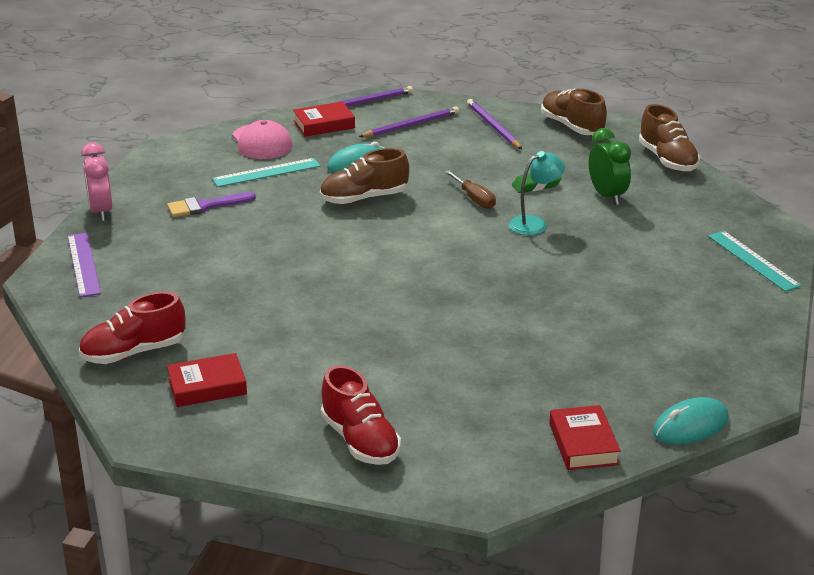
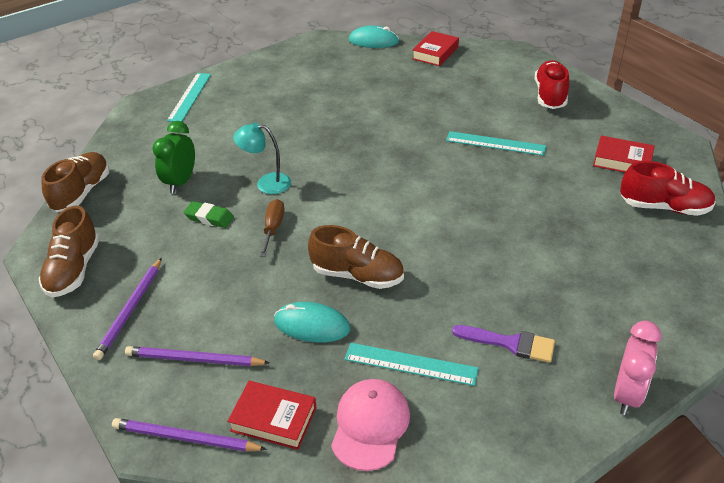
camera: 140 degrees left, 10 degrees up
purple ruler [68,233,101,297] -> none
none -> turquoise ruler [446,131,546,156]

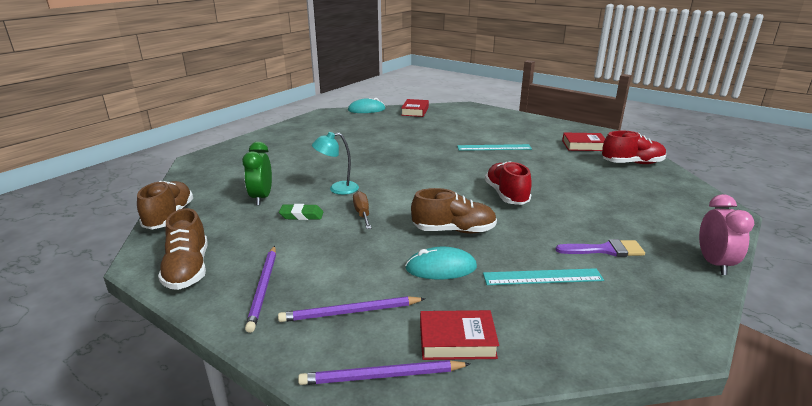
camera: 20 degrees left, 15 degrees down
turquoise ruler [167,73,211,122] -> none
pink cap [331,379,410,471] -> none
red shoe [535,60,569,109] -> red shoe moved to [485,161,532,205]

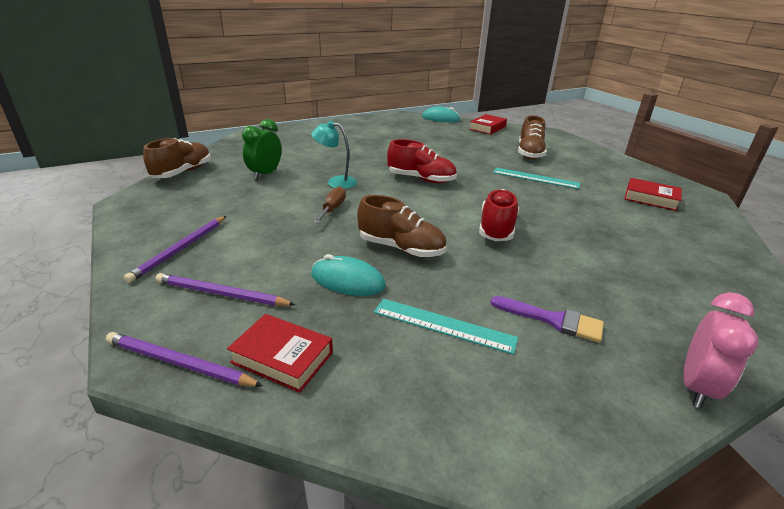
camera: 25 degrees right, 5 degrees up
brown shoe [158,208,207,290] -> brown shoe moved to [518,116,547,159]
green eraser [279,204,323,220] -> none
red shoe [602,131,666,164] -> red shoe moved to [387,139,457,183]

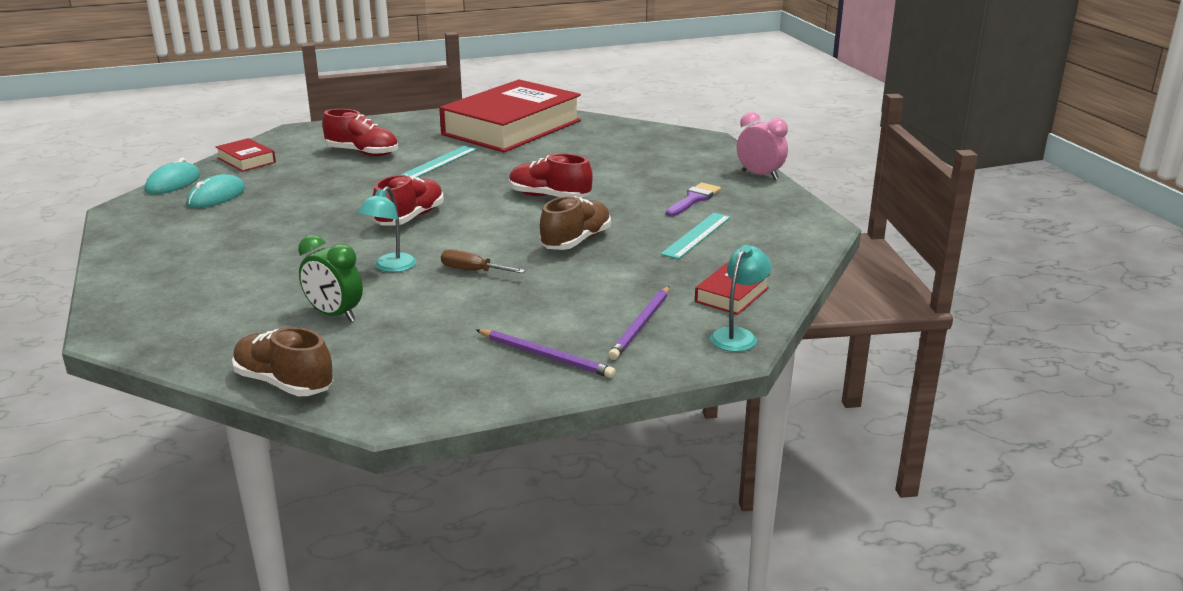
camera: 80 degrees left, 5 degrees down
purple pencil [106,332,263,387] -> turquoise lamp [710,245,772,352]
turquoise mouse [311,254,386,296] -> turquoise mouse moved to [187,174,245,208]
brown shoe [518,116,547,159] -> red shoe [322,109,398,156]
red book [624,178,682,211] -> red book [439,79,581,152], size x2.46

